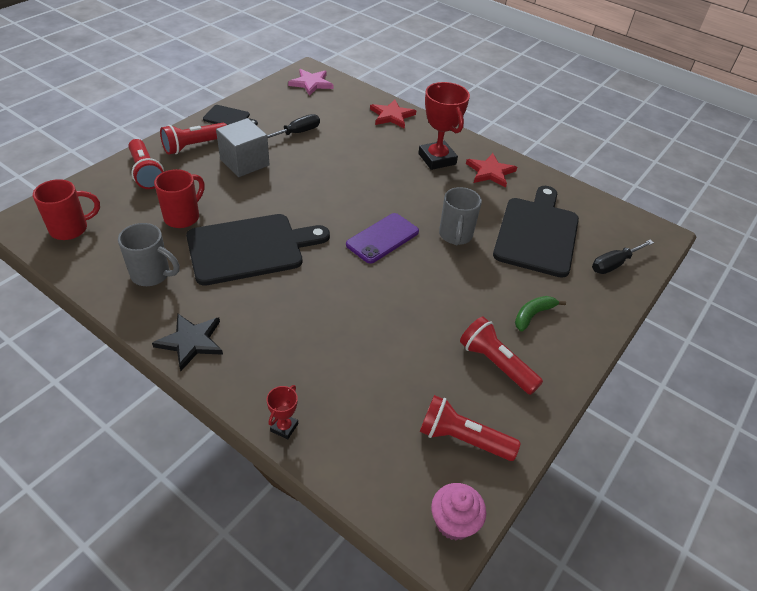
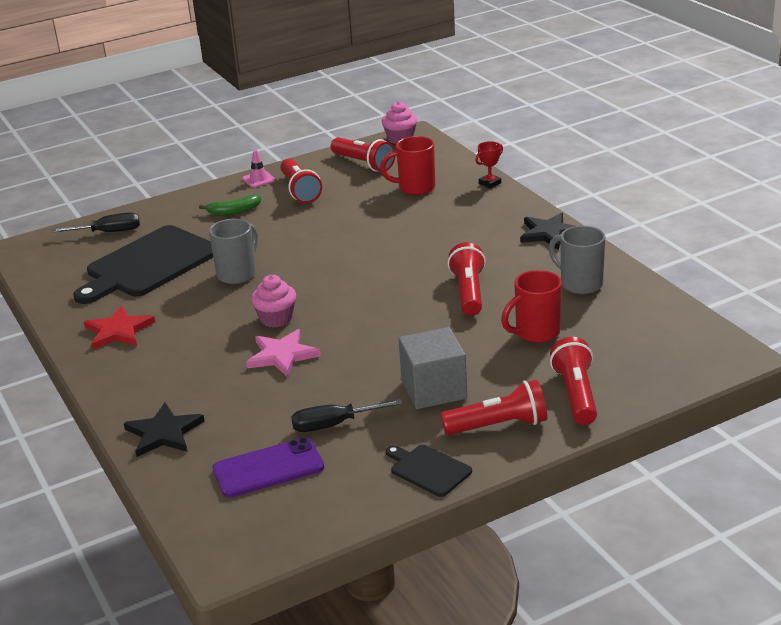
camera: 150 degrees left, 15 degrees down
red mug [33,179,100,240] -> red mug moved to [380,136,435,195]
black cutting board [186,214,330,286] -> red flashlight [447,242,486,316]
pink star [288,69,333,96] -> pink star moved to [246,329,321,377]
purple phone [346,213,419,264] -> purple phone moved to [213,437,324,498]
red star [370,99,416,129] -> black star [124,403,205,457]
red trophy [418,82,470,170] -> none
none -> pink traffic cone [242,150,275,188]
none -> pink cupcake [251,275,296,327]

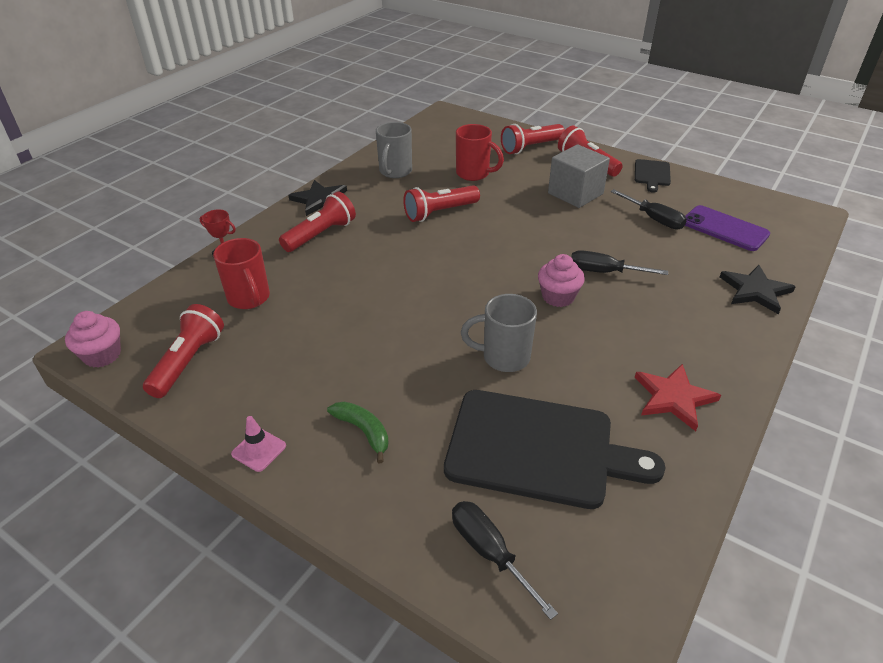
camera: 120 degrees left, 10 degrees up
pink star [246,329,321,377] -> black screwdriver [571,250,668,275]
red flashlight [280,158,322,203] -> red flashlight moved to [279,191,356,252]

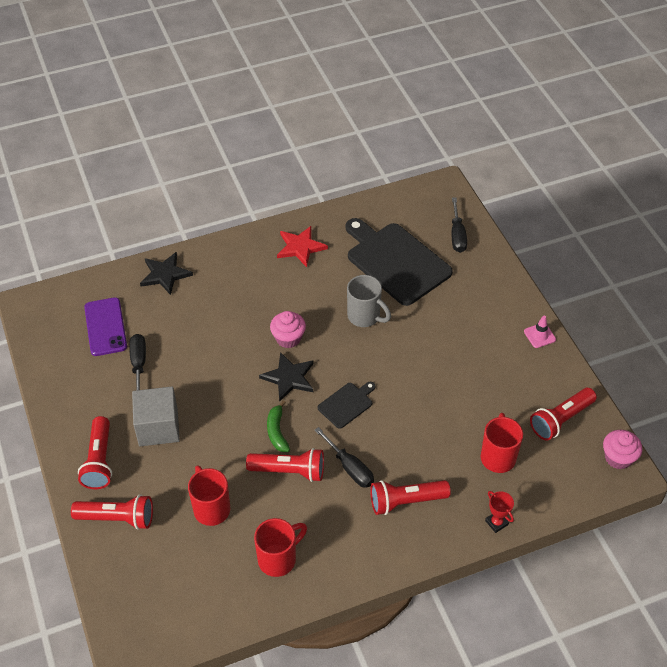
camera: 145 degrees left, 10 degrees up
black star [288,180,347,216] -> black star moved to [259,352,314,402]
green banana [327,401,389,463] -> green banana moved to [267,400,290,452]
grey mug [376,122,412,178] -> red mug [254,518,307,577]
black screwdriver [571,250,668,275] -> black screwdriver moved to [315,427,374,488]
black cutting board [635,159,671,193] -> black cutting board moved to [318,382,376,429]

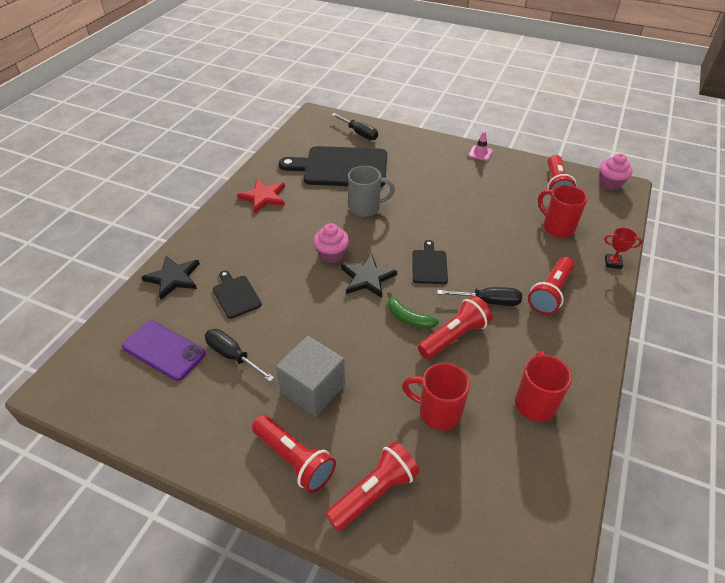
camera: 45 degrees left, 5 degrees down
none -> black cutting board [213,270,262,319]

